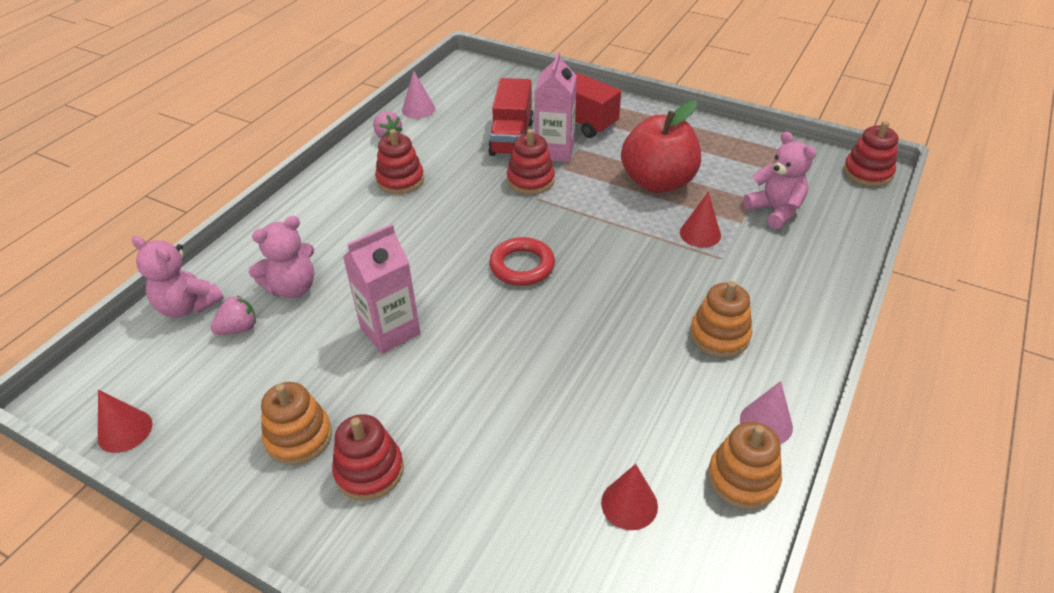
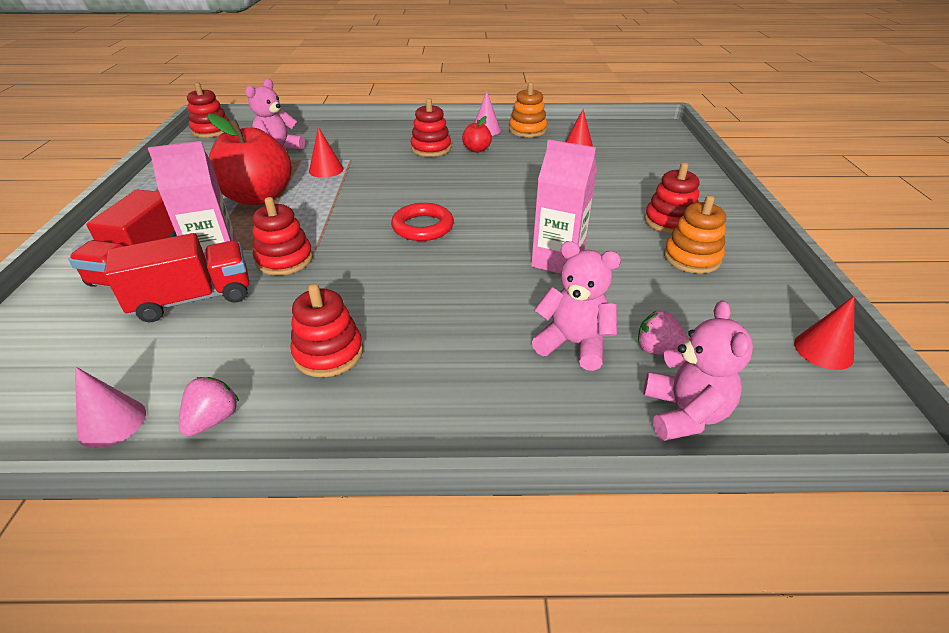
camera: 120 degrees left, 5 degrees down
orange stacking toy [690,281,752,357] -> red stacking toy [411,98,451,157]
none -> red apple [462,116,492,153]

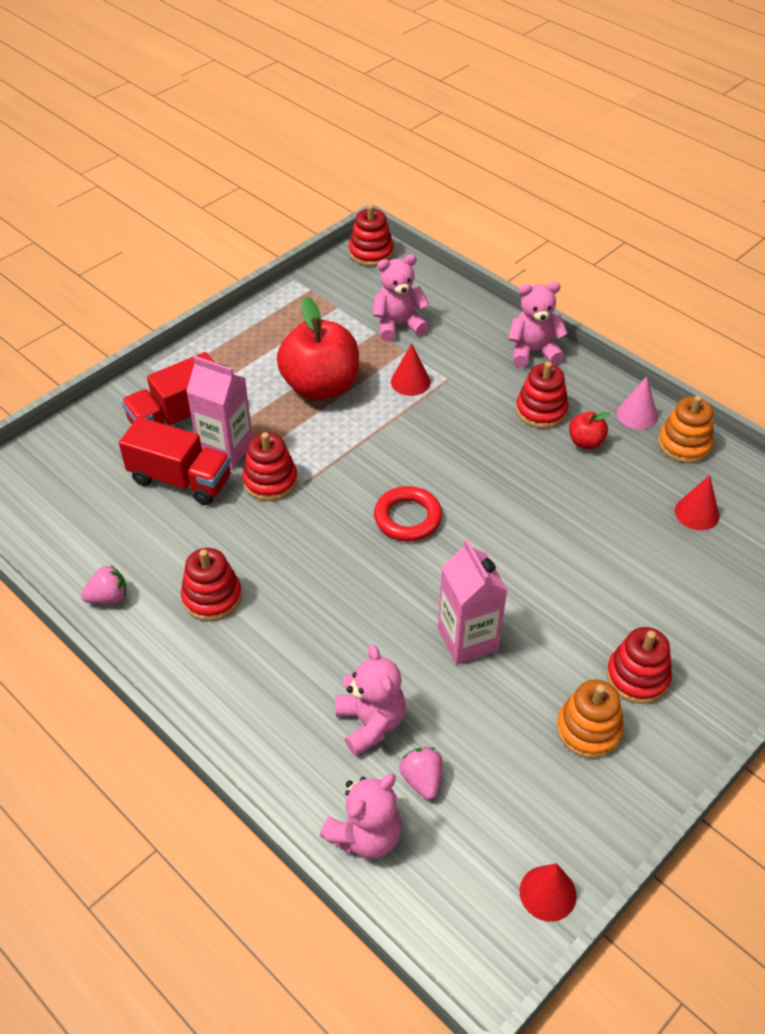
camera: 45 degrees right, 10 degrees up
pink cone [75,366,146,448] -> none
none -> pink teddy bear [508,282,568,368]

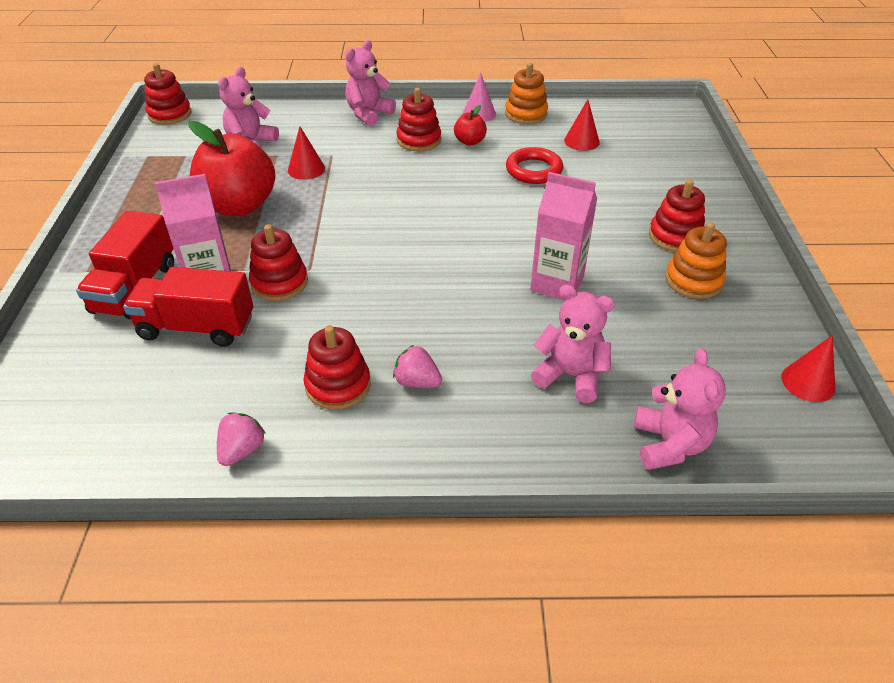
camera: 45 degrees left, 5 degrees down
red truck [119,417,231,505] -> red truck turned 150 degrees counterclockwise [123,267,253,347]
red ring [374,486,442,541] -> red ring moved to [506,147,563,184]
pink strawberry [399,747,443,800] -> pink strawberry moved to [393,345,442,388]

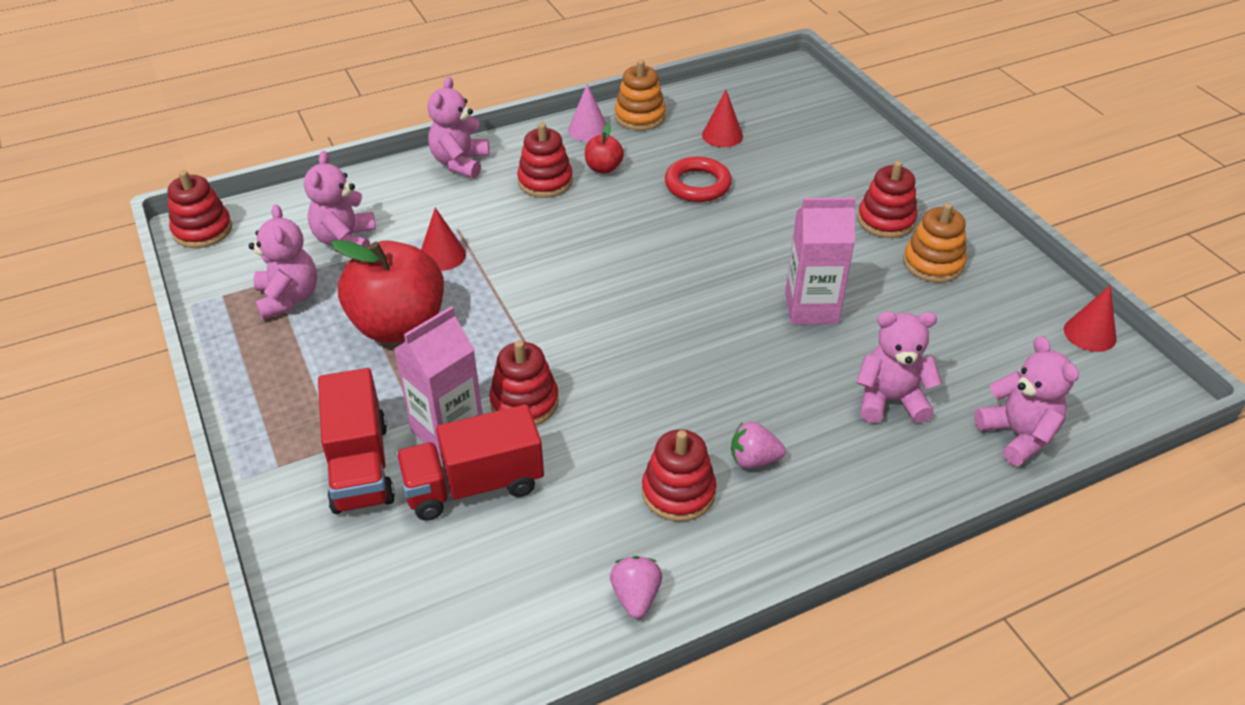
camera: 25 degrees left, 0 degrees up
none -> pink teddy bear [249,205,317,320]

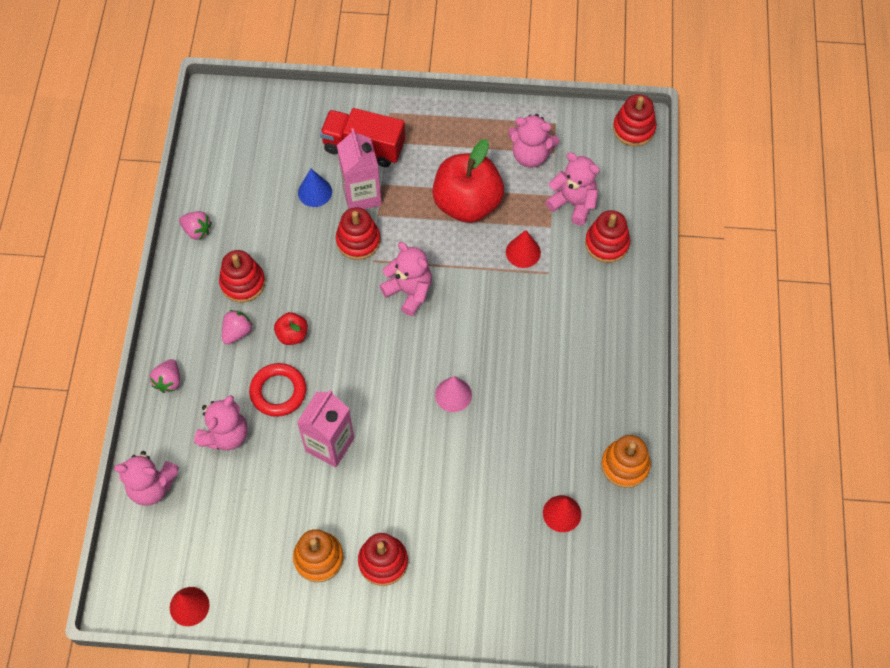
camera: 120 degrees right, 20 degrees up
red truck [396,404,544,521] -> blue cone [298,169,332,207]
pink teddy bear [427,77,489,178] -> pink teddy bear moved to [379,242,432,316]
red stacking toy [517,123,573,198] -> red stacking toy moved to [585,210,630,263]
pink cone [568,84,606,142] -> pink cone moved to [435,376,472,412]
red apple [585,124,624,173] -> red apple moved to [274,312,308,345]
red ring [665,157,732,202] -> red ring moved to [249,363,306,417]
none -> pink strawberry [150,359,180,393]

